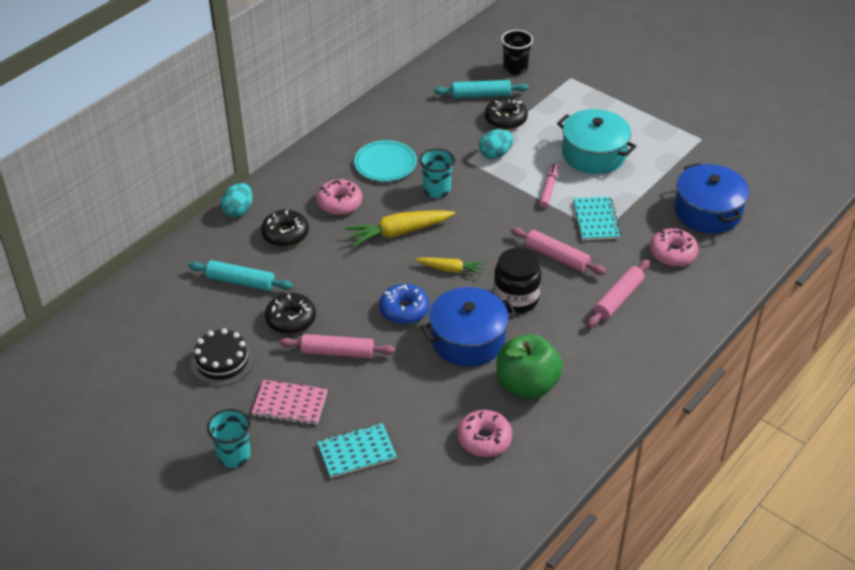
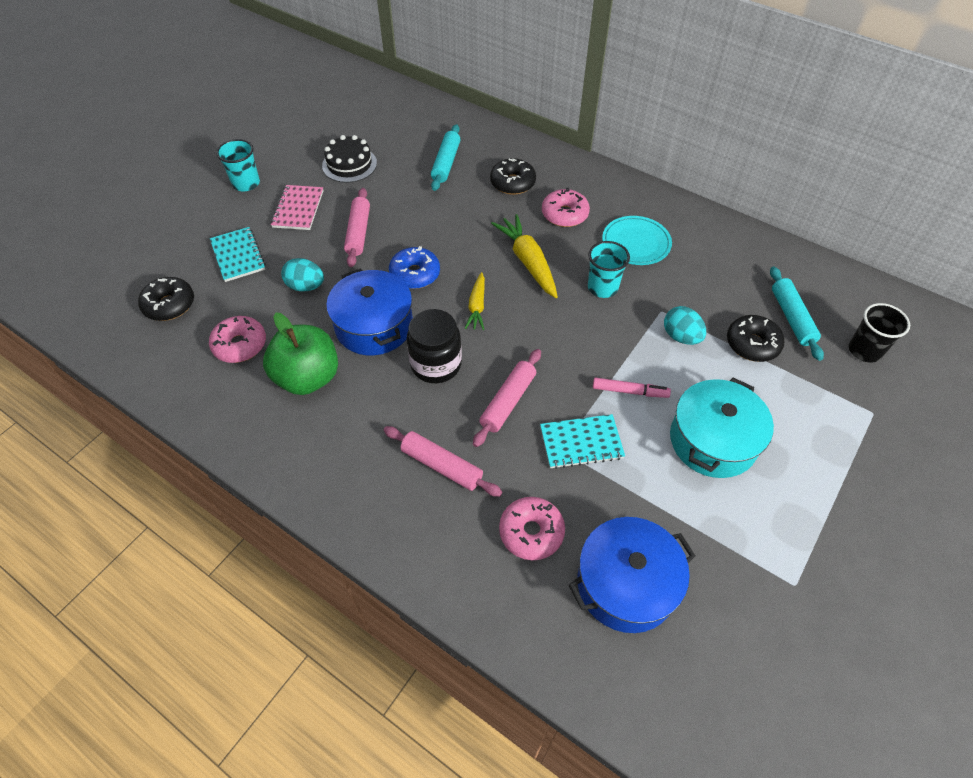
camera: 85 degrees right, 10 degrees up
turquoise egg [221,183,253,217] -> turquoise egg moved to [281,258,324,292]
black donut [265,293,316,334] -> black donut moved to [138,277,194,321]

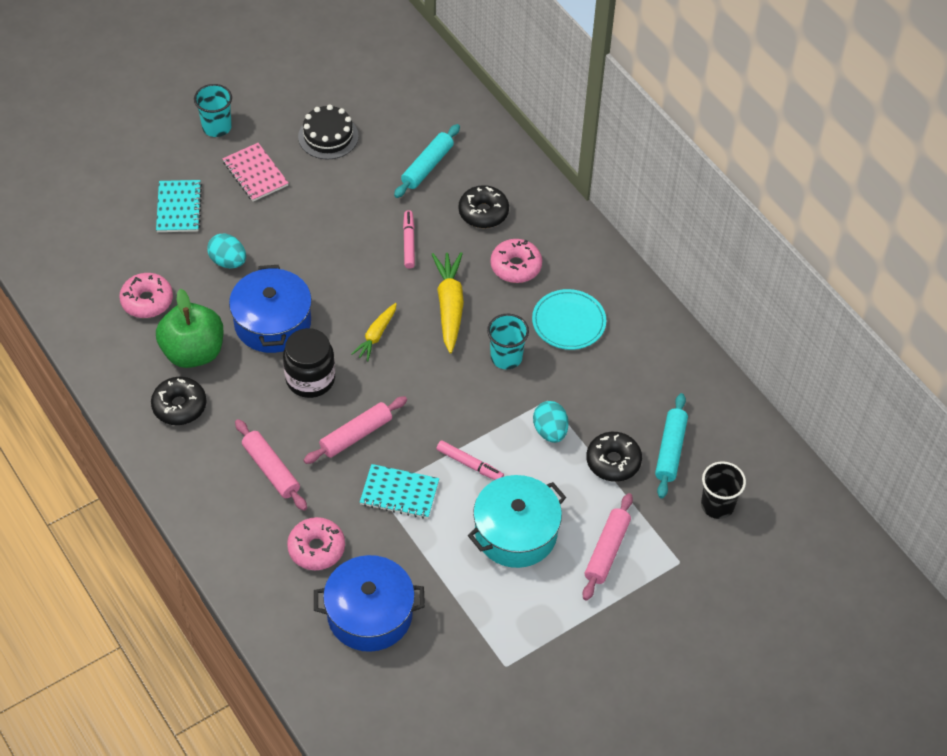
camera: 20 degrees right, 0 degrees up
black donut [138,277,194,321] -> black donut moved to [151,377,207,425]
pink notebook [271,185,323,230] -> pink notebook turned 60 degrees counterclockwise [222,143,288,202]
pink rolling pin [344,188,370,267] -> pink rolling pin moved to [582,493,633,600]
blue donut [389,246,440,289] -> none
none -> pink marker [403,210,415,269]

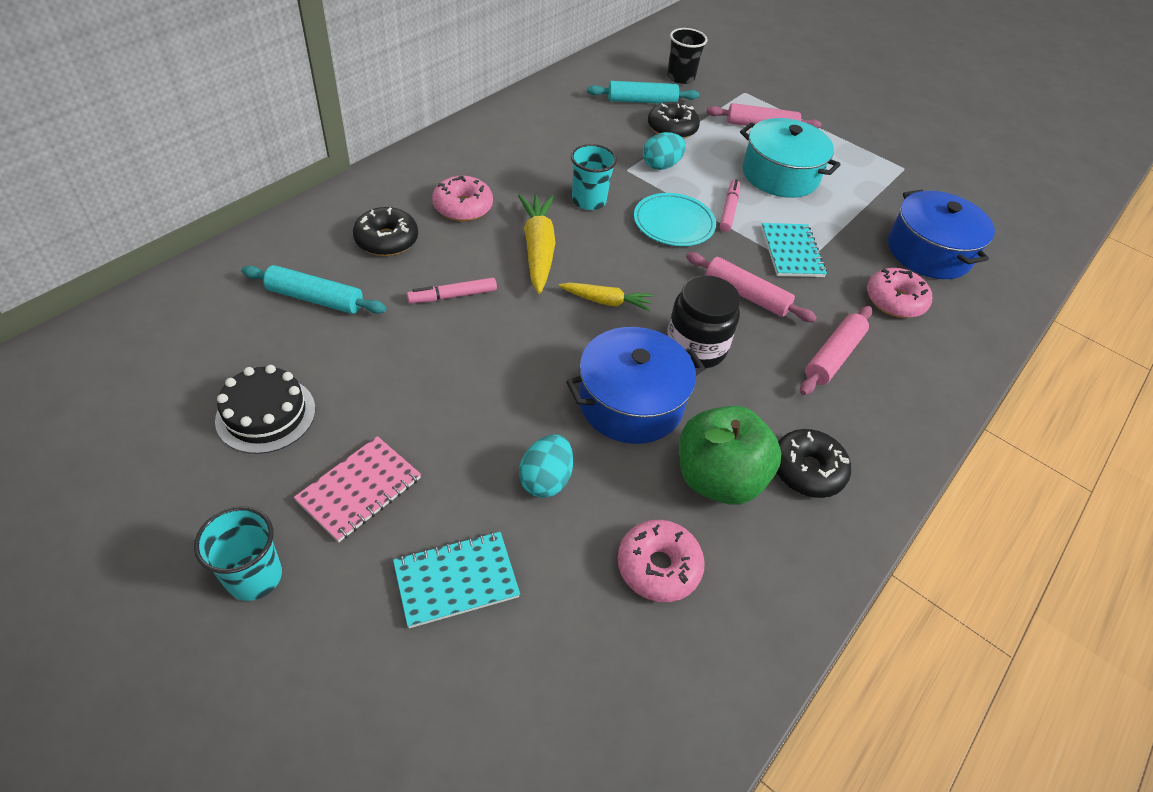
camera: 110 degrees left, 5 degrees down
yellow carrot [431,252,464,354] -> yellow carrot turned 105 degrees clockwise [518,194,556,294]
turquoise plate [532,289,606,350] -> turquoise plate moved to [634,193,716,246]

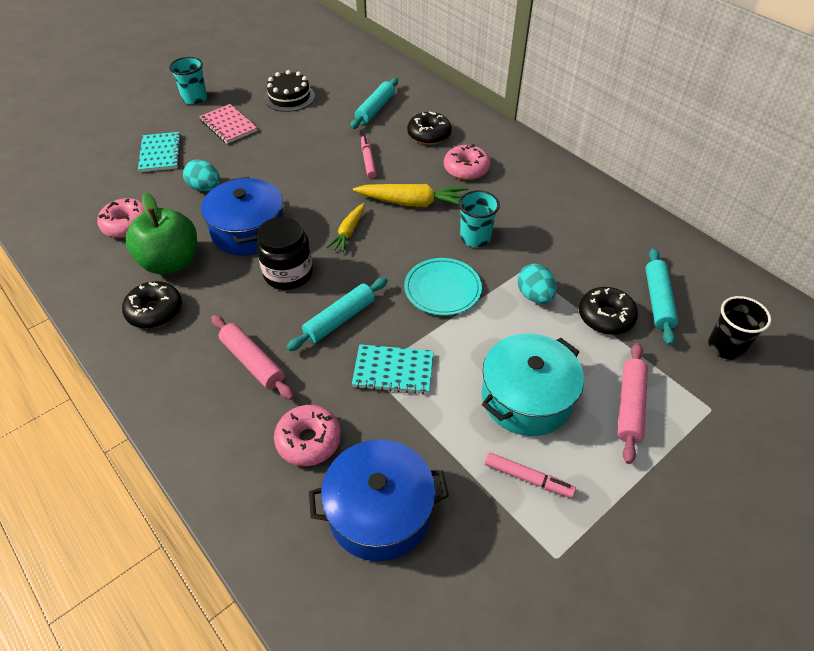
camera: 105 degrees right, 0 degrees up
pink rolling pin [686,252,817,322] -> turquoise rolling pin [286,277,388,351]
pink marker [720,180,740,232] -> pink marker moved to [485,452,576,498]

